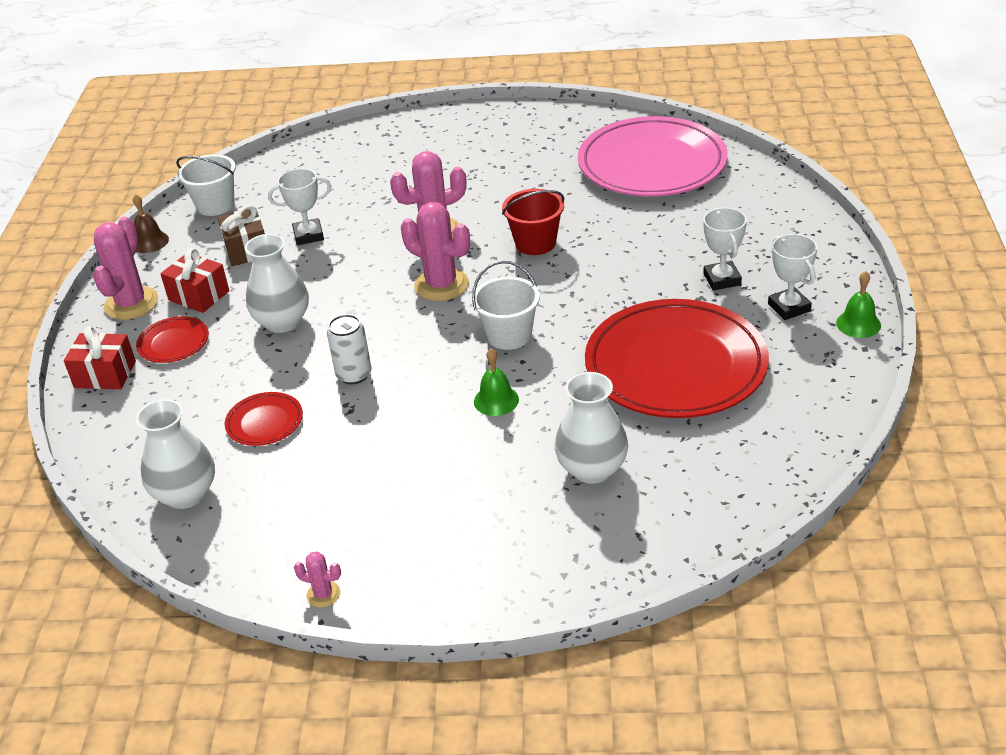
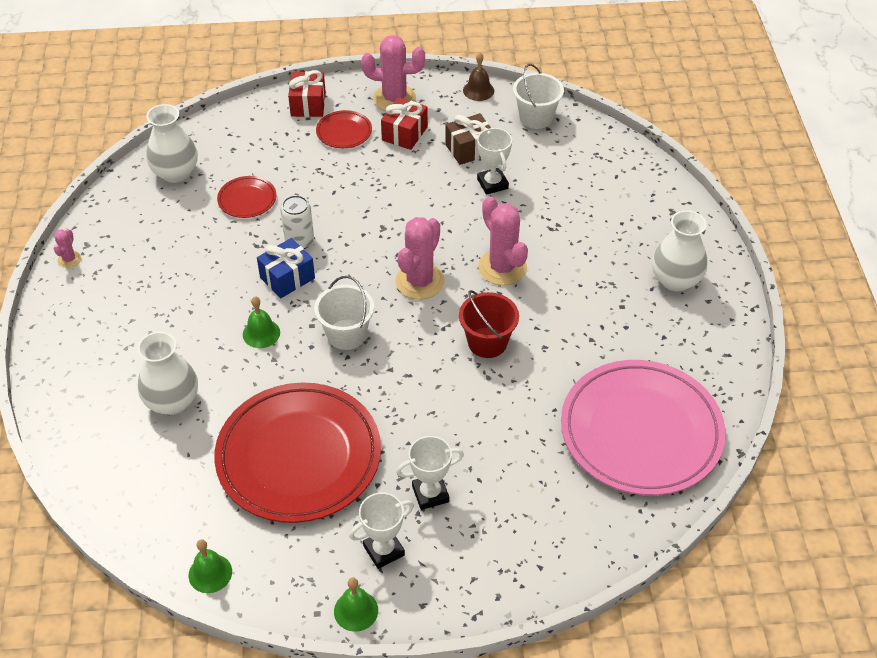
camera: 80 degrees right, 10 degrees up
white vase [245,234,309,333] -> white vase moved to [652,210,707,291]
none -> green bell [188,539,232,593]
none -> blue gift [257,238,315,298]

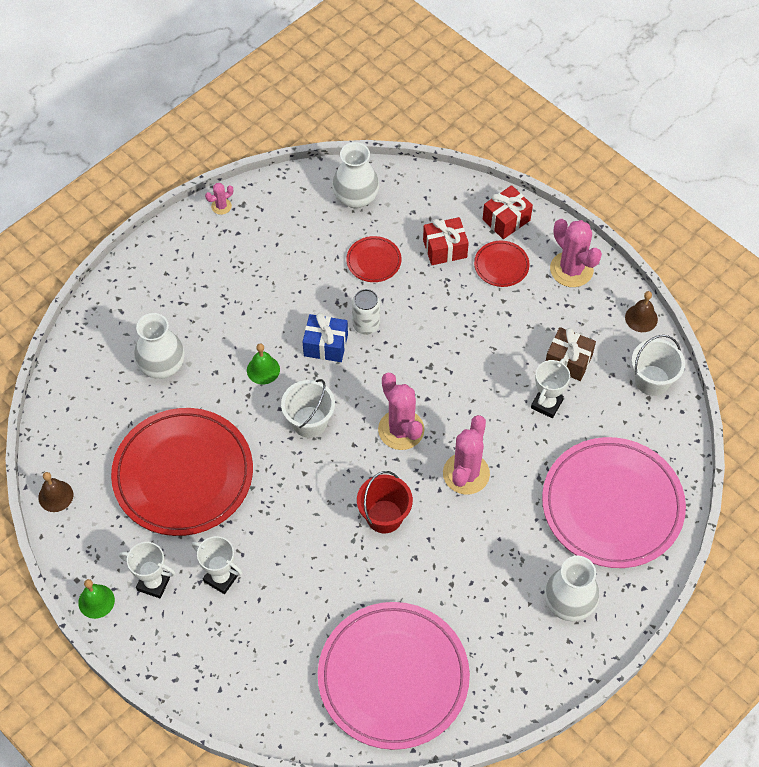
camera: 50 degrees right, 10 degrees up
green bell [188,539,232,593] -> brown bell [38,472,73,512]
red gift [381,97,428,150] -> red gift moved to [423,217,469,265]
pink cactus [395,217,445,299] -> pink cactus turned 75 degrees clockwise [378,373,425,450]
none -> pink plate [542,437,686,568]

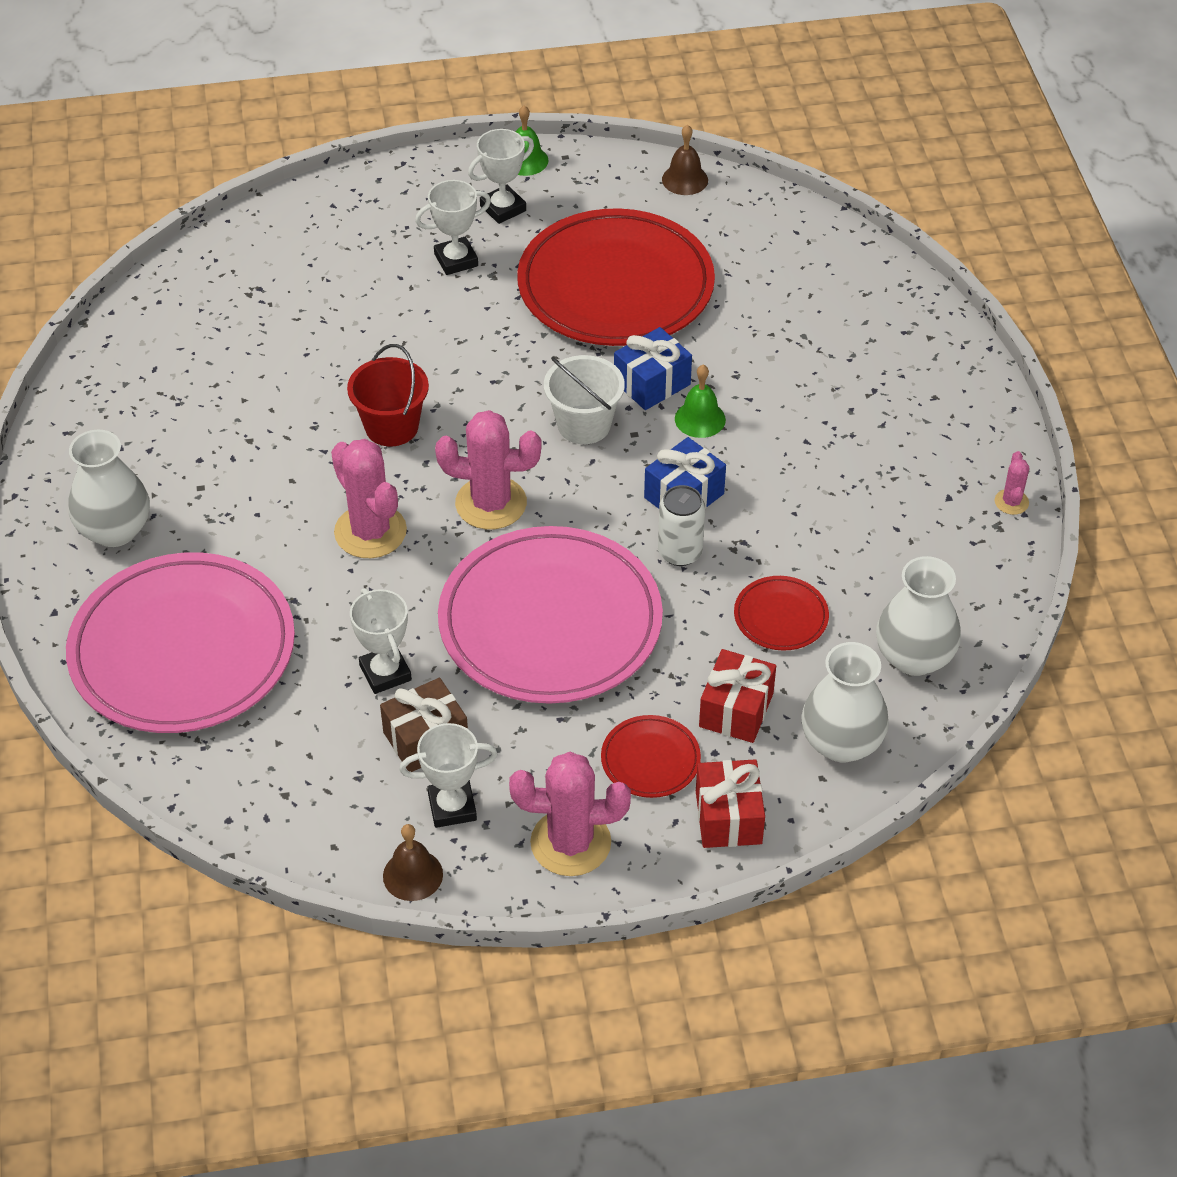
camera: 125 degrees right, 10 degrees down
white vase [134,313,185,379] -> white vase moved to [801,642,889,762]
pink plate [318,602,470,750] -> pink plate moved to [438,526,663,704]
white bucket [632,335,685,396] -> none
none -> white trophy [399,723,498,828]
none -> blue gift [614,327,692,410]

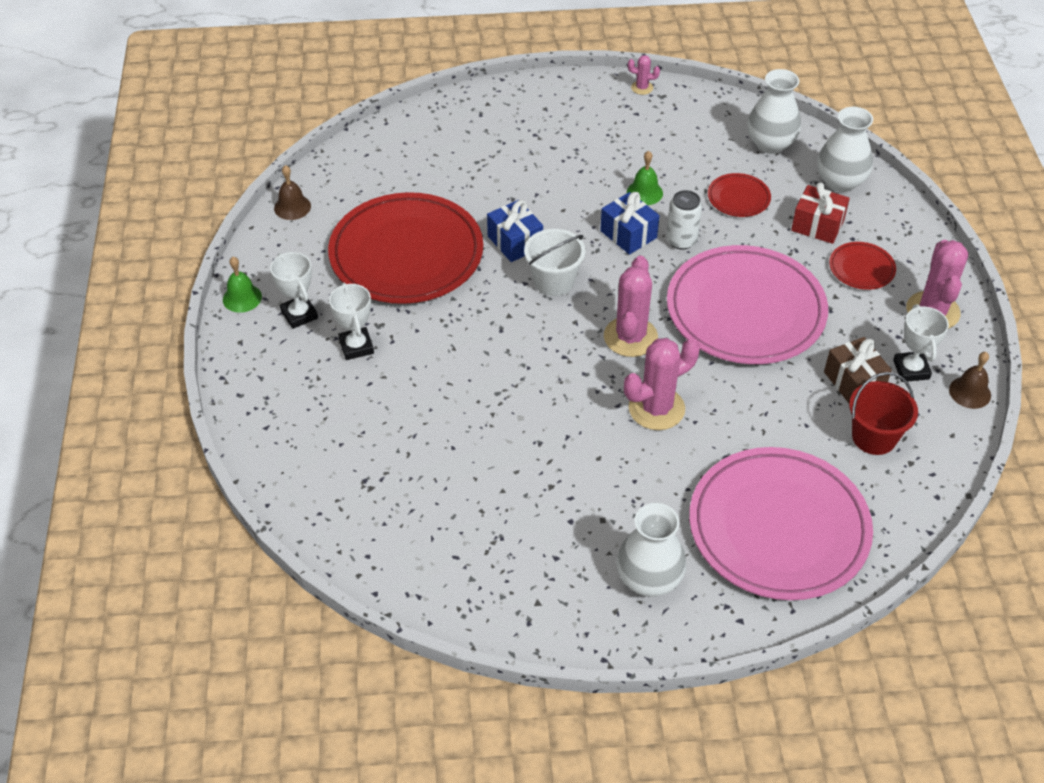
camera: 85 degrees left, 0 degrees up
red bucket [347,344,429,446] -> red bucket moved to [849,372,918,455]
white trophy [350,588,412,694] -> none
green bell [675,365,726,438] -> green bell moved to [627,151,663,205]
red gift [696,759,765,848] -> none

